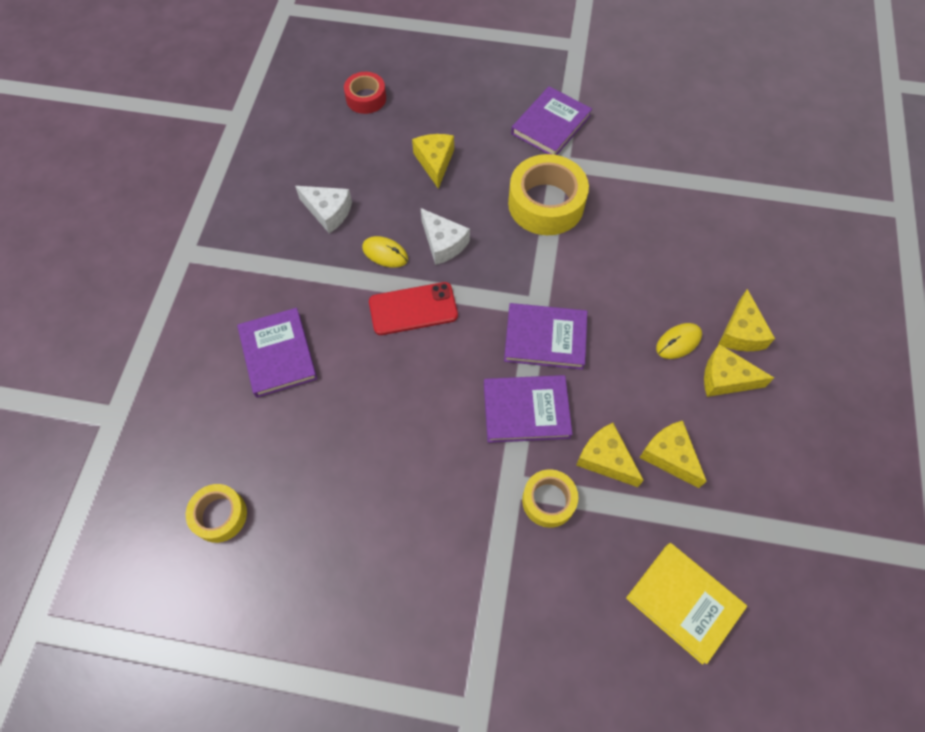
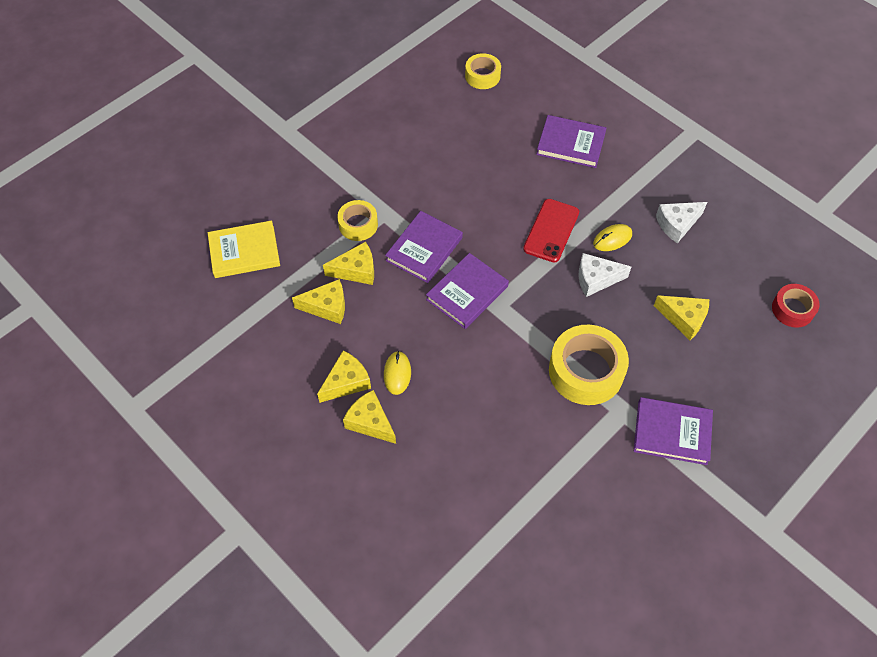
camera: 125 degrees right, 5 degrees down
purple book [511,86,592,155] -> purple book turned 60 degrees counterclockwise [634,397,713,465]

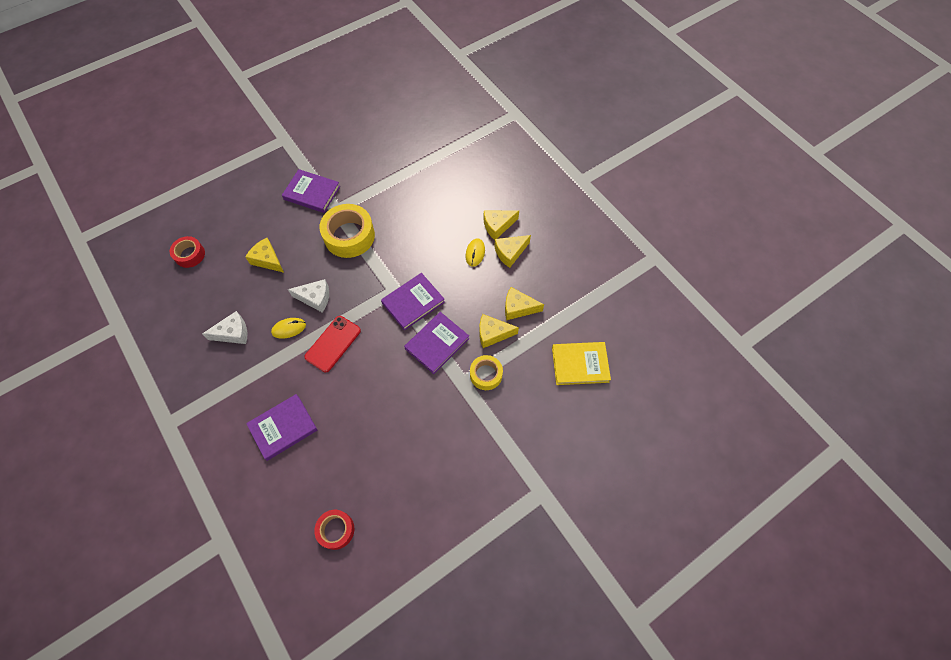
camera: 170 degrees left, 5 degrees up
yellow cheese [343,390,396,444] -> yellow cheese turned 105 degrees clockwise [484,211,519,240]
yellow tape [465,53,501,89] -> red tape [314,510,354,550]
purple book [536,115,606,168] -> purple book turned 60 degrees counterclockwise [246,394,317,461]

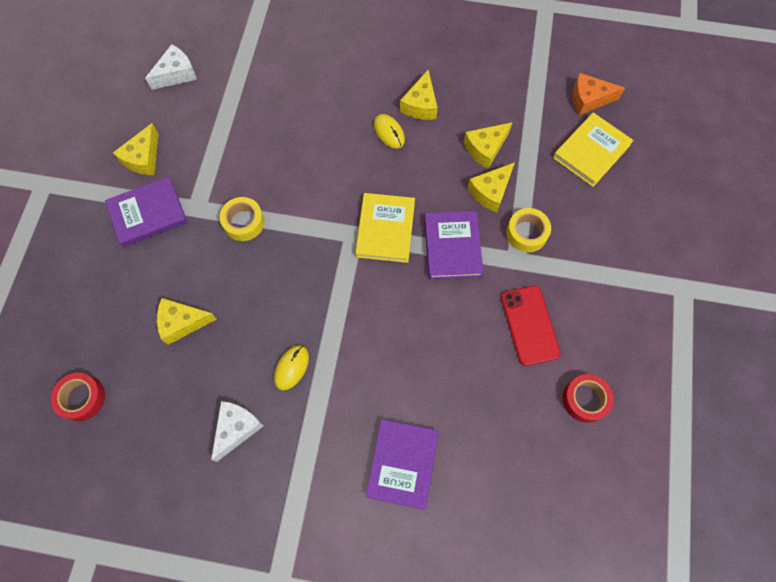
camera: 45 degrees left, 5 degrees up
white cheese [288,279,329,313] -> white cheese moved to [145,44,197,90]
red phone [305,316,361,372] -> red phone moved to [501,286,561,366]
red tape [314,510,354,550] -> red tape moved to [562,374,614,423]
yellow tape [319,204,375,258] -> yellow tape [220,197,264,241], size x0.57
purple book [381,273,445,331] -> yellow book [355,193,415,263]
yellow cheese [484,211,519,240] -> yellow cheese moved to [113,123,159,175]
none -> orange cheese [572,73,625,115]

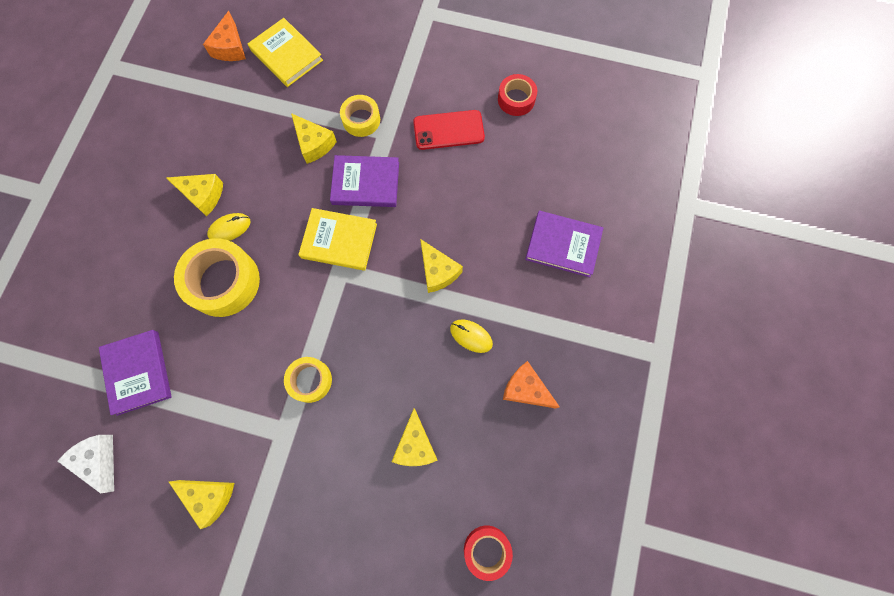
camera: 85 degrees left, 5 degrees up
purple book [105,177,187,247] -> purple book moved to [99,330,172,416]
white cheese [211,401,264,462] -> orange cheese [503,361,560,408]
yellow cheese [464,123,512,169] -> yellow cheese moved to [420,239,463,293]
none -> yellow tape [174,238,260,317]

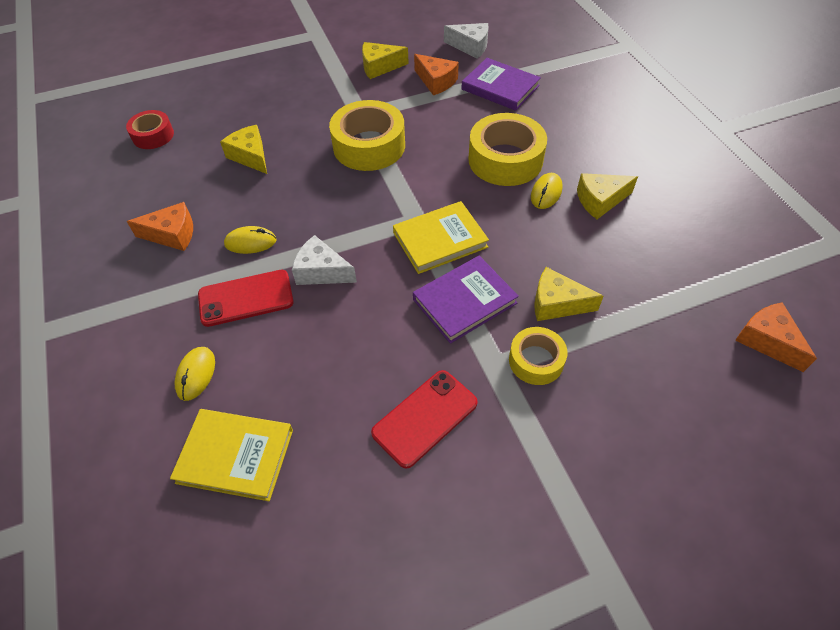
camera: 145 degrees right, 20 degrees down
yellow book [248,18,323,87] -> yellow book moved to [170,409,293,501]
yellow tape [284,357,332,403] -> yellow tape [329,100,405,171], size x1.74
yellow cheese [420,239,463,293] -> white cheese [292,235,357,285]
red tape [498,74,537,116] -> none
purple book [525,211,603,277] -> yellow mouse [174,347,215,401]
none -> red phone [198,270,294,327]
none -> orange cheese [414,54,459,95]

